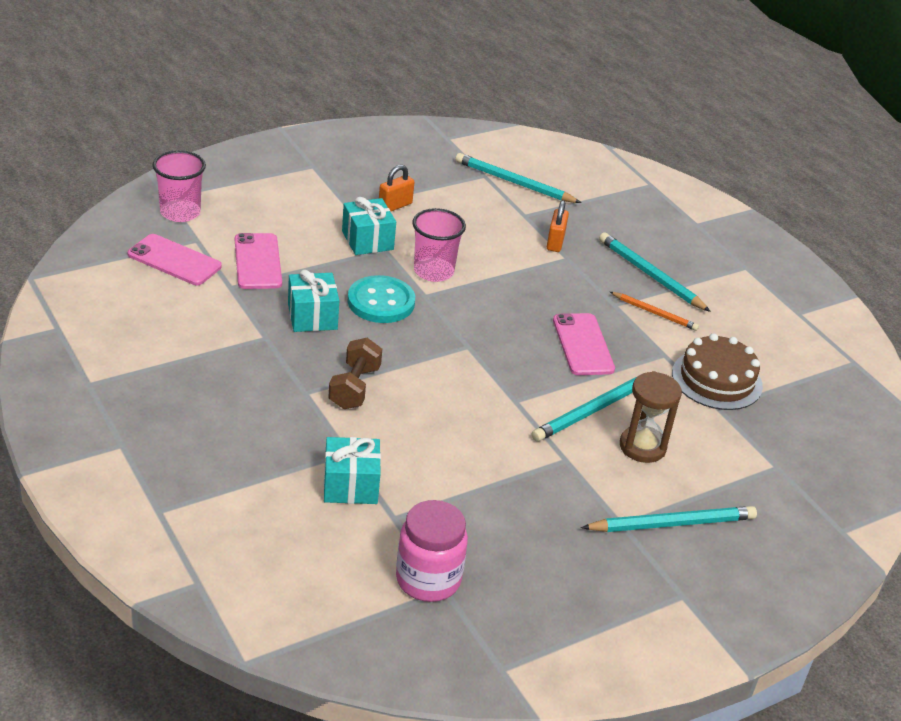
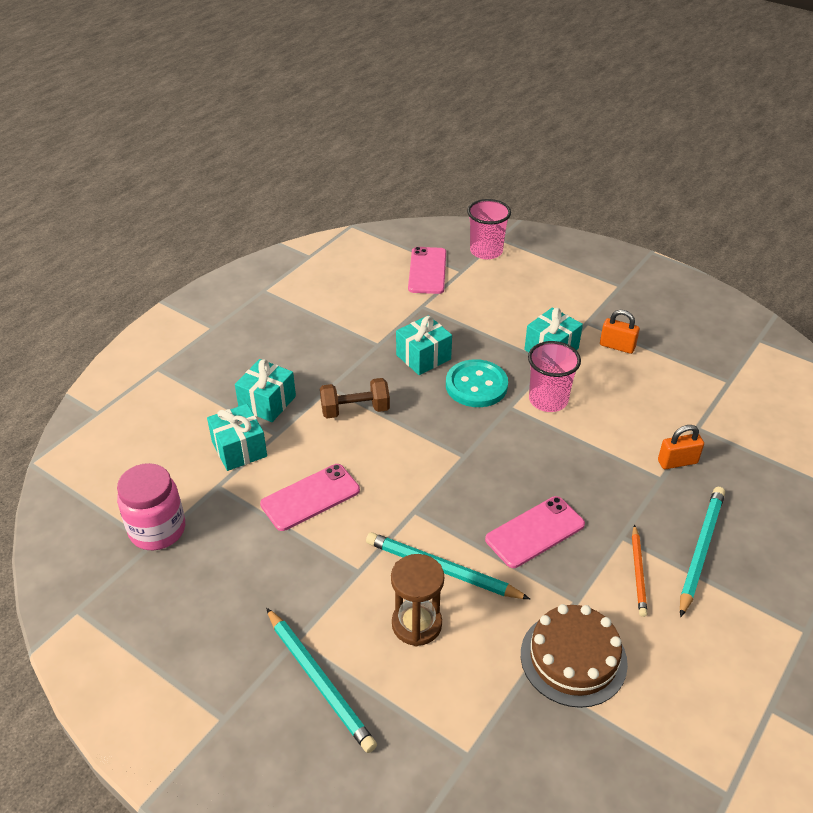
camera: 70 degrees right, 5 degrees up
pink phone [235,233,282,289] -> pink phone moved to [260,464,360,531]
turquoise pencil [455,153,581,203] -> none
none -> turquoise gift [235,359,296,422]

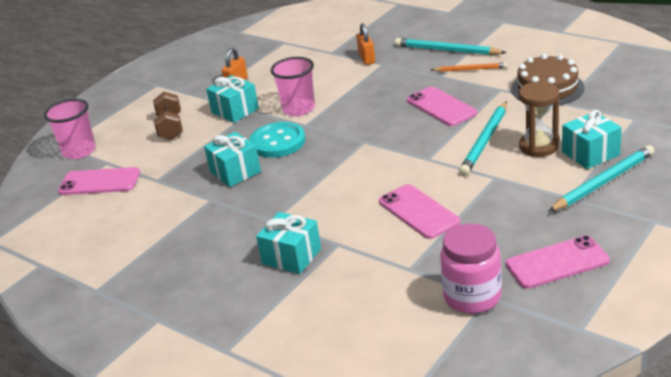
camera: 85 degrees left, 10 degrees down
turquoise gift [207,404,267,471] -> turquoise gift moved to [562,110,622,169]
brown dumbbell [320,378,390,418] -> brown dumbbell moved to [153,92,183,140]
none -> pink phone [506,235,610,289]

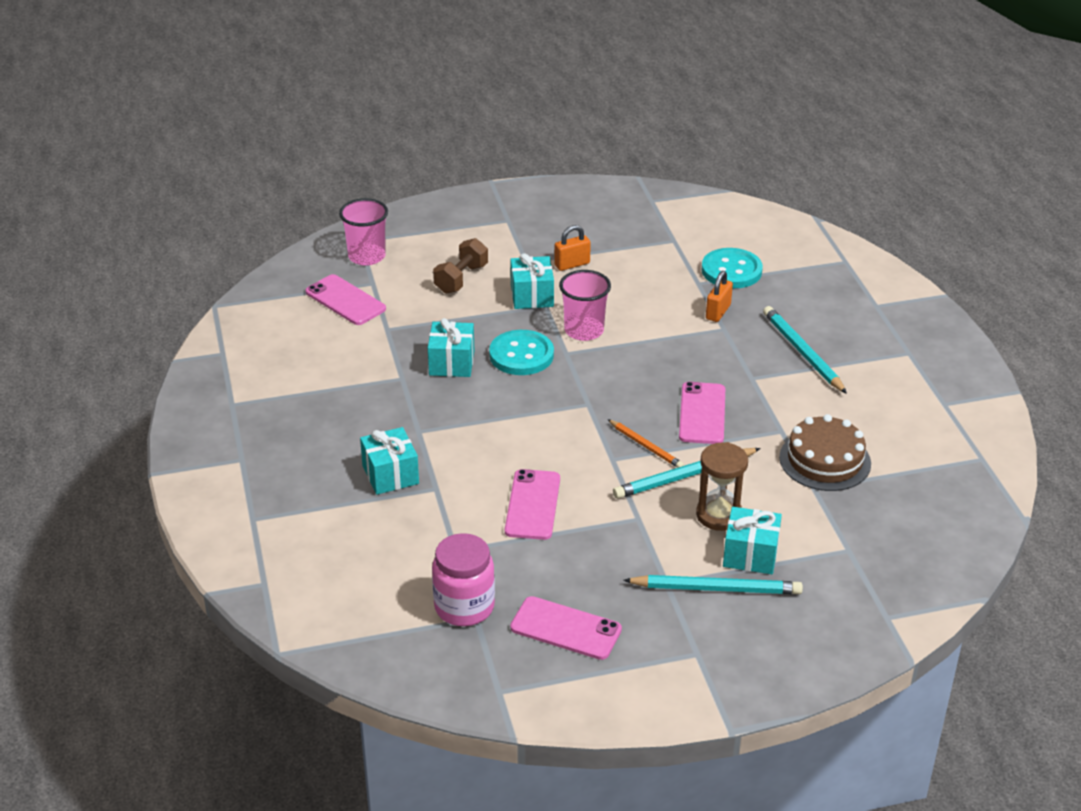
camera: 35 degrees right, 5 degrees up
orange pencil [431,62,508,72] -> orange pencil moved to [608,419,684,468]
none -> turquoise button [702,248,763,288]

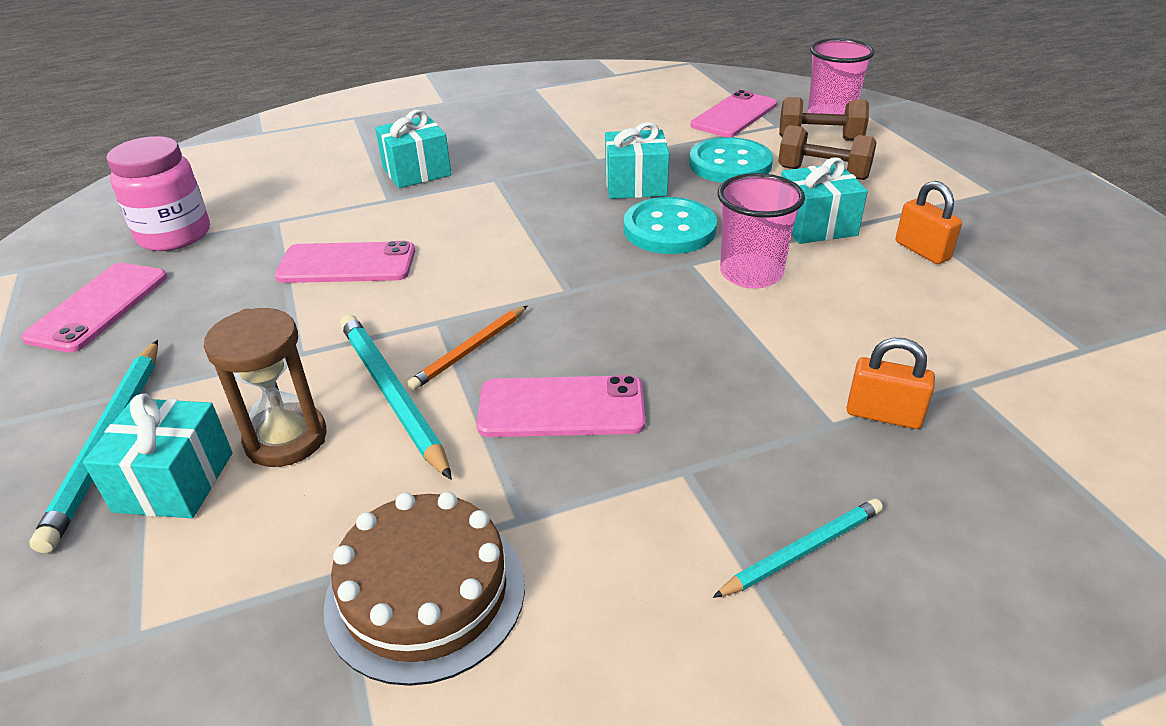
camera: 85 degrees right, 0 degrees up
turquoise button [702,248,763,288] -> turquoise button moved to [689,137,773,183]
turquoise pencil [763,306,847,394] -> turquoise pencil [713,499,883,598], size x0.63
none -> brown dumbbell [779,97,869,141]

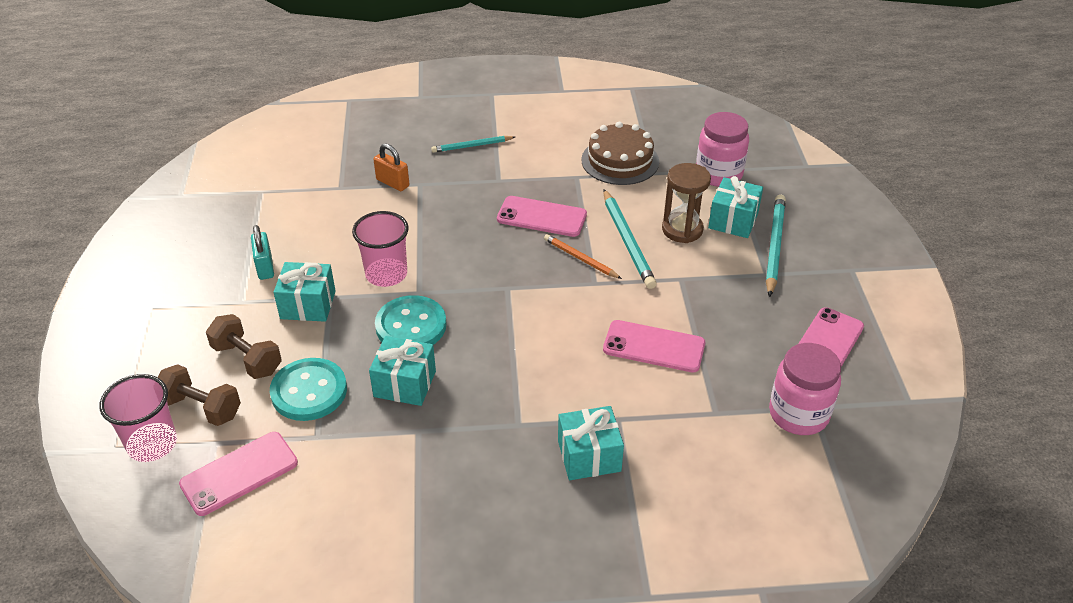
camera: 165 degrees left, 5 degrees up
orange pencil [407,306,527,391] -> orange pencil turned 105 degrees counterclockwise [544,234,622,279]
orange padlock [896,181,962,264] -> turquoise padlock [251,225,274,280]
none -> pink jar [696,112,749,187]

